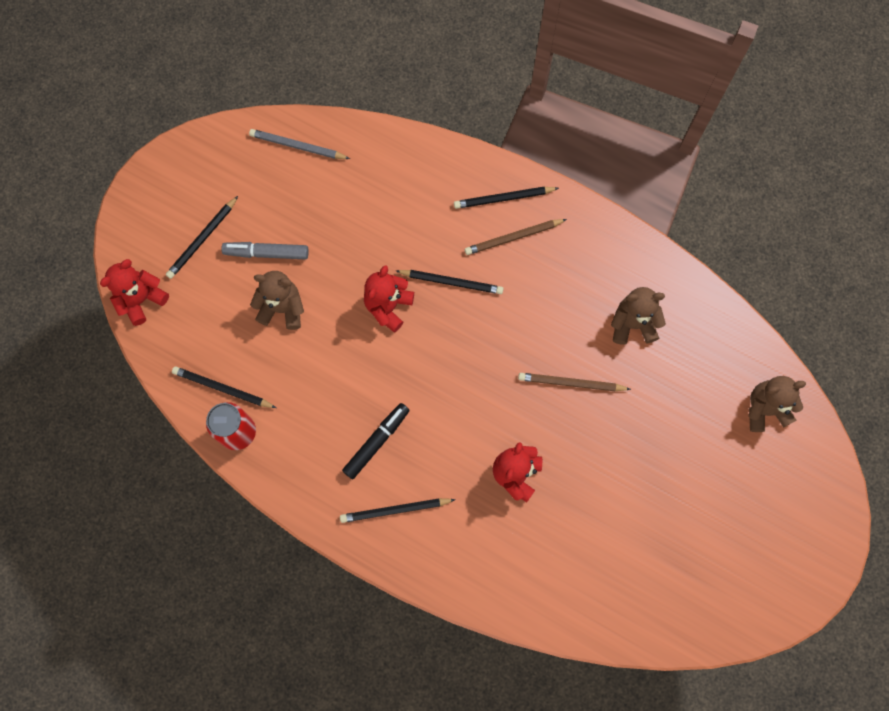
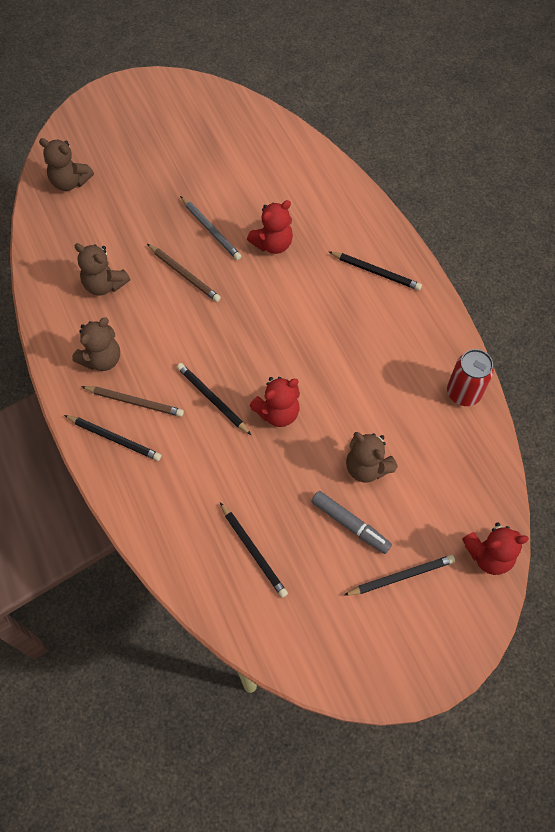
camera: 145 degrees left, 10 degrees down
black pencil [172,367,276,408] -> black pencil moved to [220,502,288,598]
grey pencil [249,129,350,159] -> grey pencil moved to [180,196,241,260]
black marker [342,403,410,479] -> none
none -> brown teddy bear [72,317,120,371]

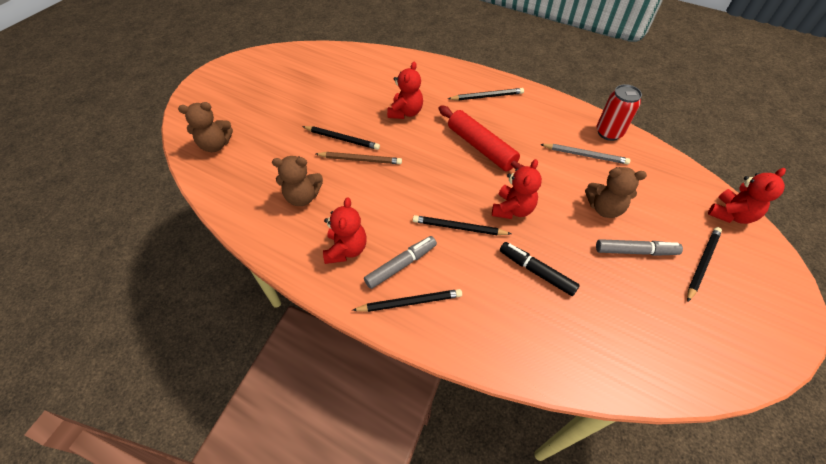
camera: 35 degrees left, 10 degrees down
brown teddy bear [72,317,120,371] -> red teddy bear [323,197,367,264]
brown pencil [81,386,184,417] -> grey marker [364,236,437,289]
grey pencil [180,196,241,260] -> grey pencil moved to [540,144,630,164]
black pencil [220,502,288,598] -> black pencil moved to [302,126,380,150]
none -> red rolling pin [439,105,524,171]
none -> black marker [500,242,580,296]

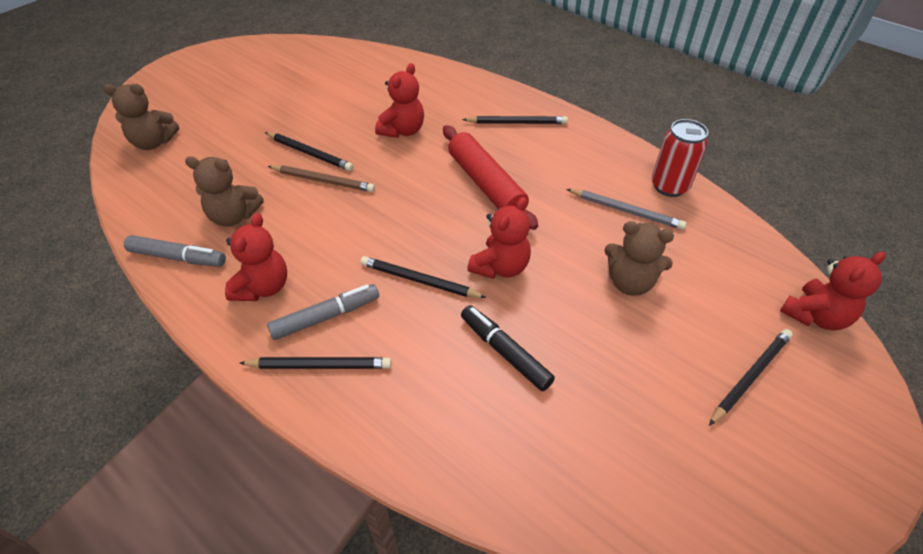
camera: 10 degrees right, 5 degrees down
grey marker [596,239,683,256] -> grey marker moved to [124,235,226,267]

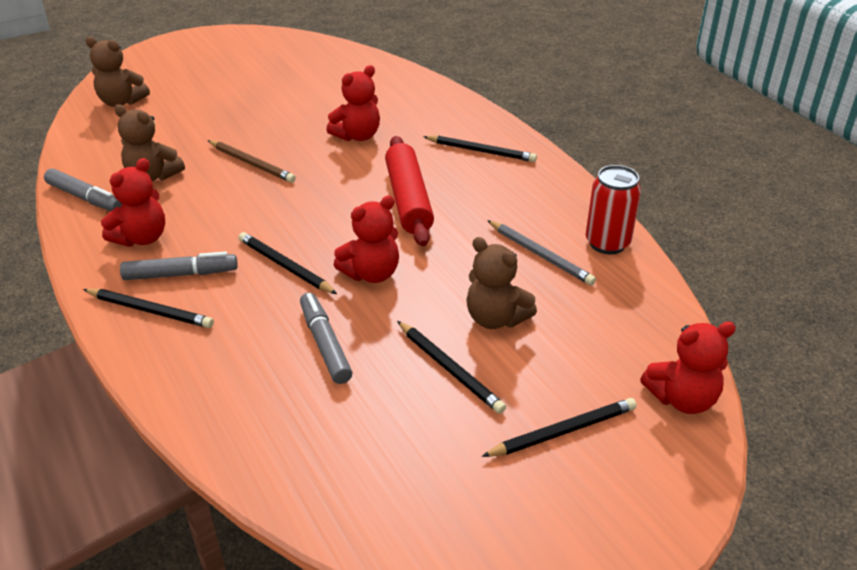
camera: 20 degrees right, 10 degrees down
black pencil [265,132,353,171] -> black pencil moved to [397,321,506,414]
black marker [461,305,555,391] -> grey marker [300,293,353,384]

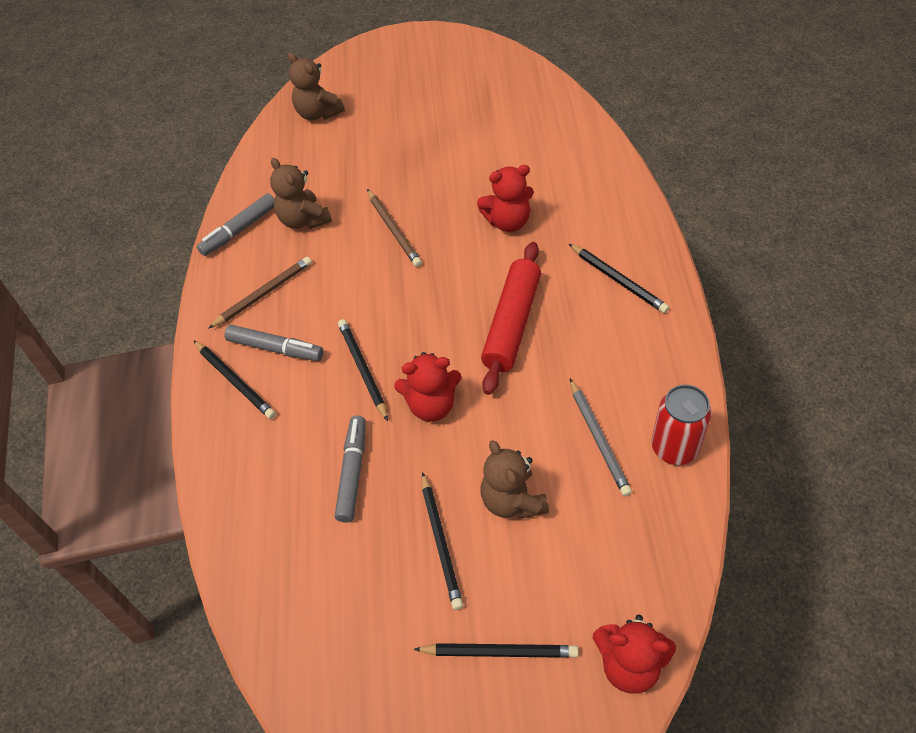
camera: 30 degrees right, 15 degrees up
grey marker [44,169,122,211] -> grey marker turned 75 degrees clockwise [197,193,274,256]
red teddy bear [101,158,165,247] -> brown pencil [208,257,312,329]

